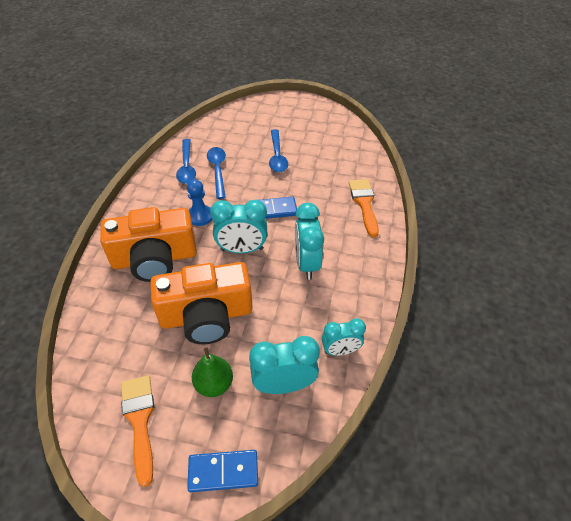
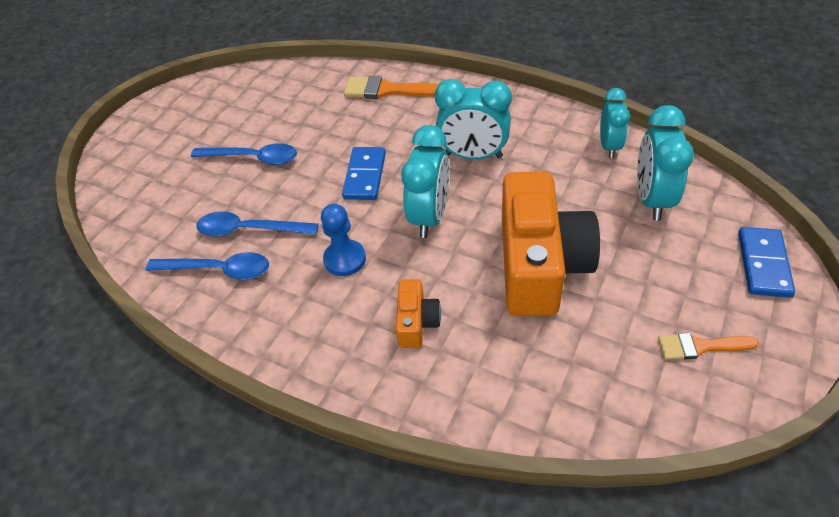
camera: 70 degrees left, 0 degrees up
orange camera [100,207,197,282] -> orange camera [396,279,441,348], size x0.45
orange brush [121,375,154,487] -> orange brush [658,333,759,360], size x0.64
green pear [192,348,233,397] -> none

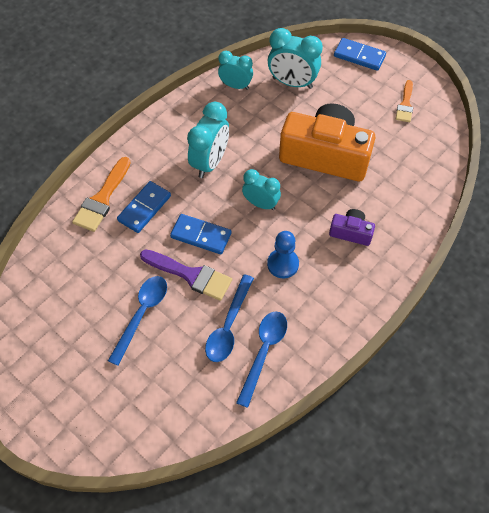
camera: 80 degrees left, 10 degrees up
orange camera [396,279,441,348] -> purple camera [329,209,375,246]
turquoise clock [401,125,449,238] -> turquoise clock [242,169,281,210], size x0.66
none -> blue domino [117,181,171,233]
none -> purple brush [140,249,232,301]

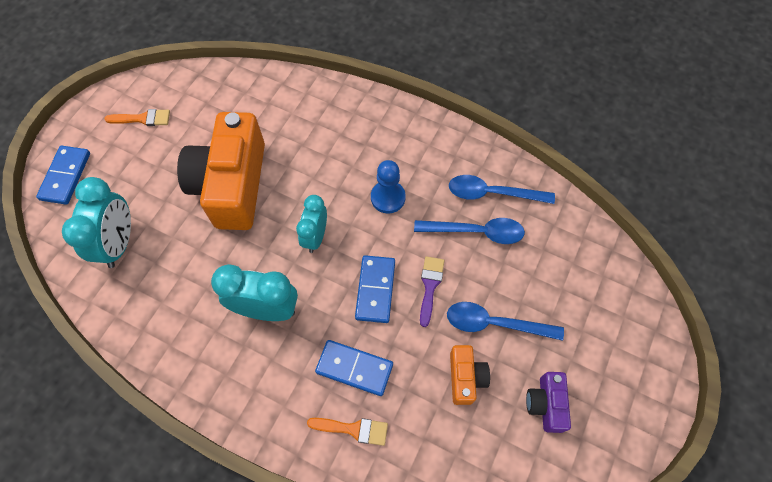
camera: 105 degrees left, 5 degrees up
orange brush [72,157,131,232] -> orange brush [307,418,388,446], size x0.64
purple brush [140,249,232,301] -> purple brush [420,256,444,327], size x0.64
turquoise clock [218,51,253,90] -> none
purple camera [329,209,375,246] -> purple camera moved to [526,372,571,433]
none -> orange camera [450,345,490,405]

